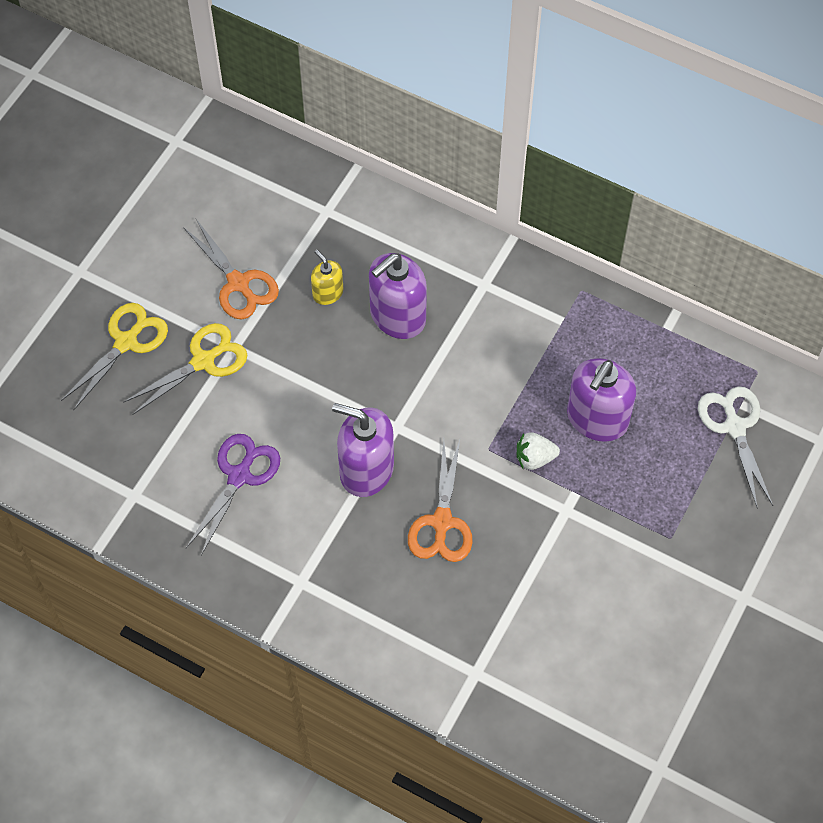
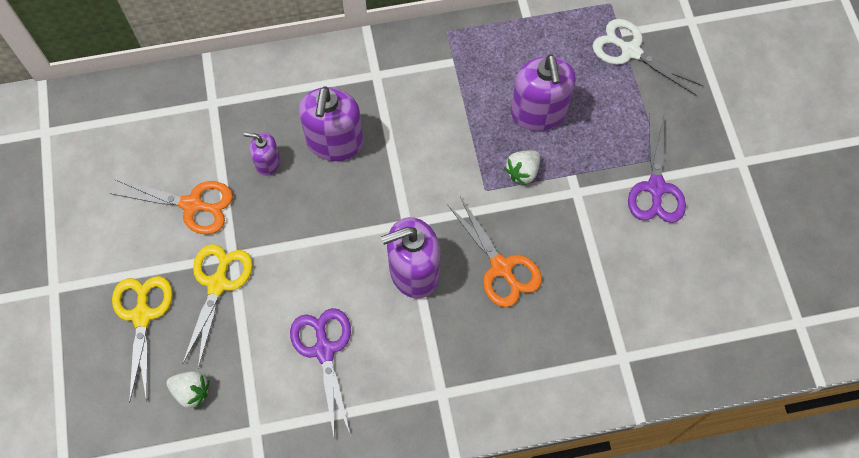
camera: 40 degrees left, 5 degrees up
yellow soap dispenser [311,250,343,305] -> purple soap dispenser [244,132,280,176]
none -> white strawberry [167,371,210,408]
none -> purple scissors [628,113,686,223]

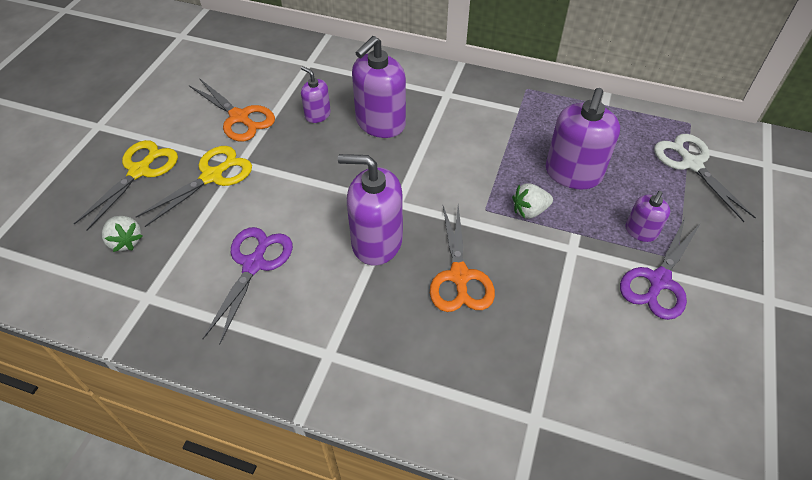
camera: 30 degrees right, 15 degrees down
none -> purple soap dispenser [626,191,670,242]

